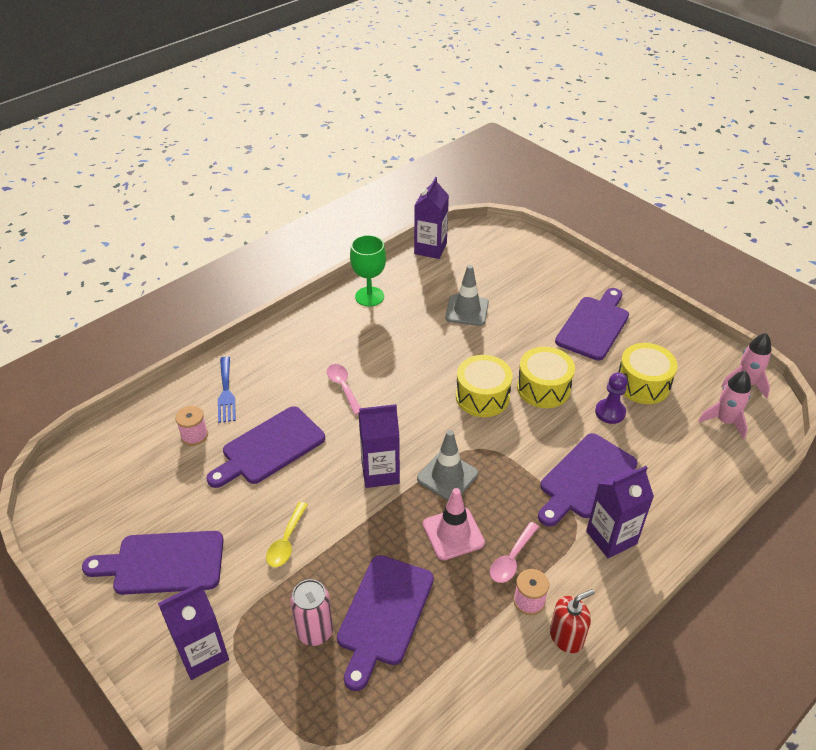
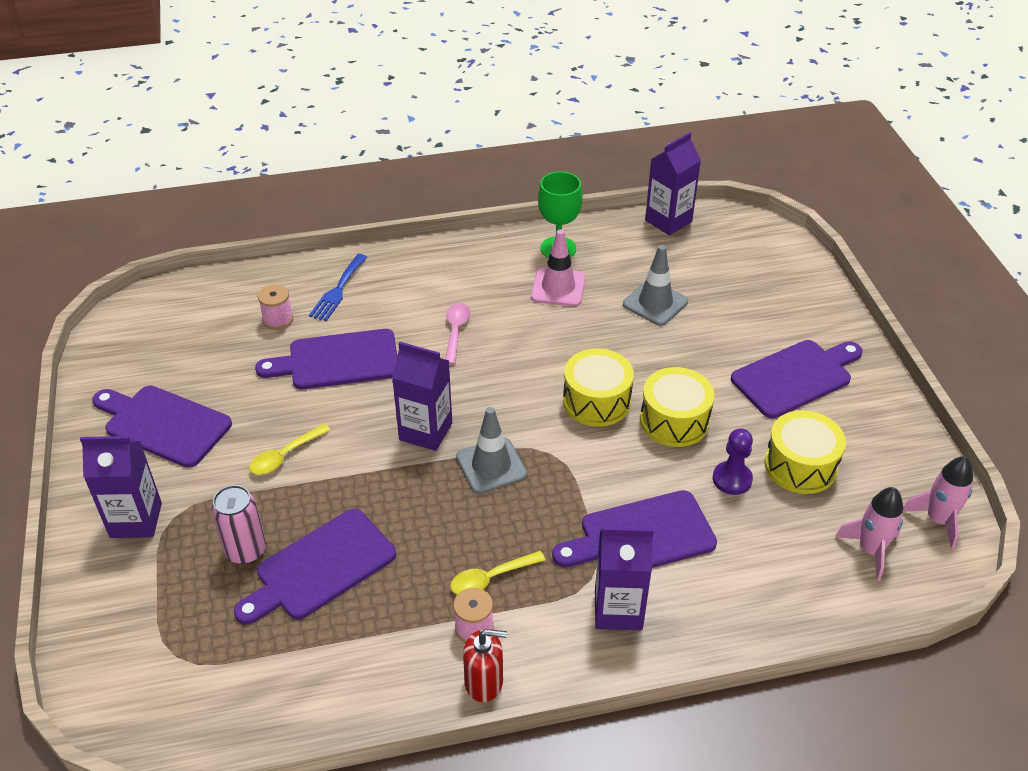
camera: 30 degrees right, 0 degrees up
pink traffic cone [423,488,485,560] -> pink traffic cone moved to [531,230,586,306]
pink spoon [490,522,539,583] -> yellow spoon [450,551,546,595]

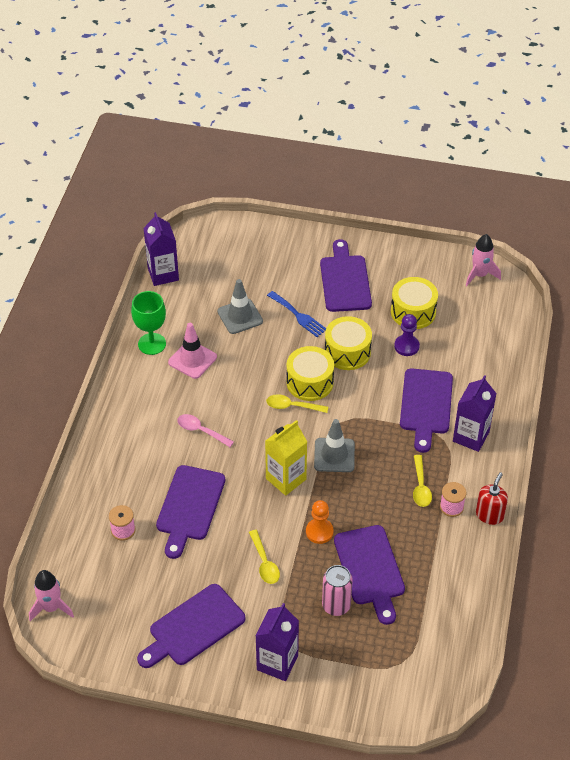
camera: 65 degrees left, 5 degrees up
blue fork [309,254,367,321] -> blue fork moved to [267,291,326,337]
purple carton [392,342,452,451] -> yellow carton [265,420,307,496]
pink rocket [835,487,903,581] -> pink rocket moved to [29,570,74,621]
none -> yellow spoon [266,394,328,413]
none -> orange pawn [306,500,334,544]

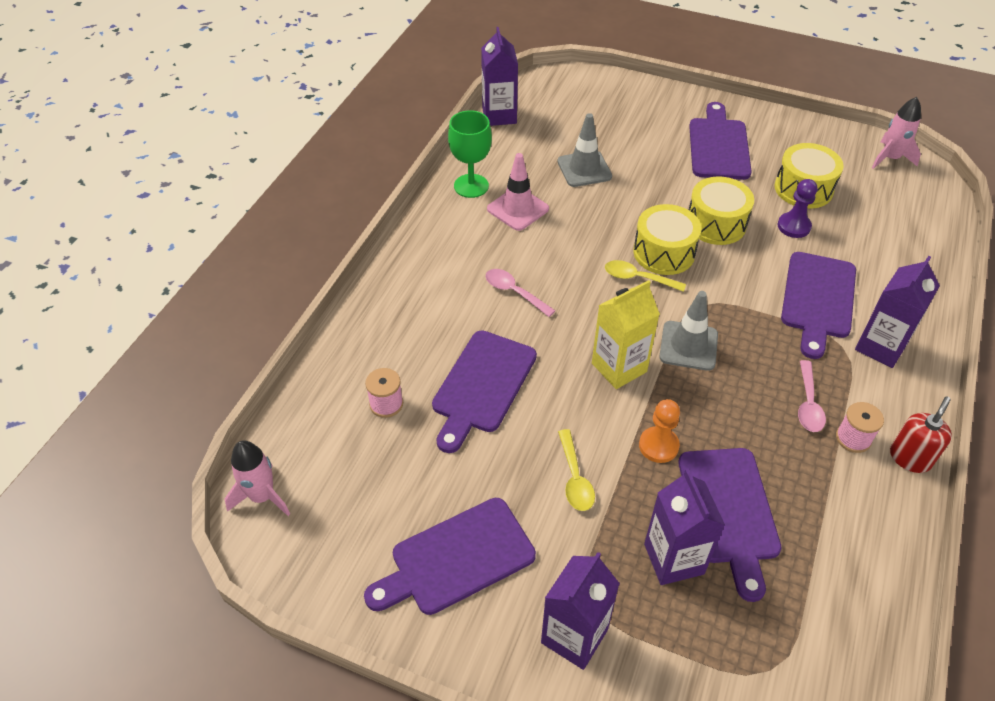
camera: 10 degrees right, 0 degrees up
blue fork [267,291,326,337] -> none
pink can [322,565,353,616] -> purple carton [644,469,725,585]
yellow spoon [413,455,432,507] -> pink spoon [798,360,826,432]

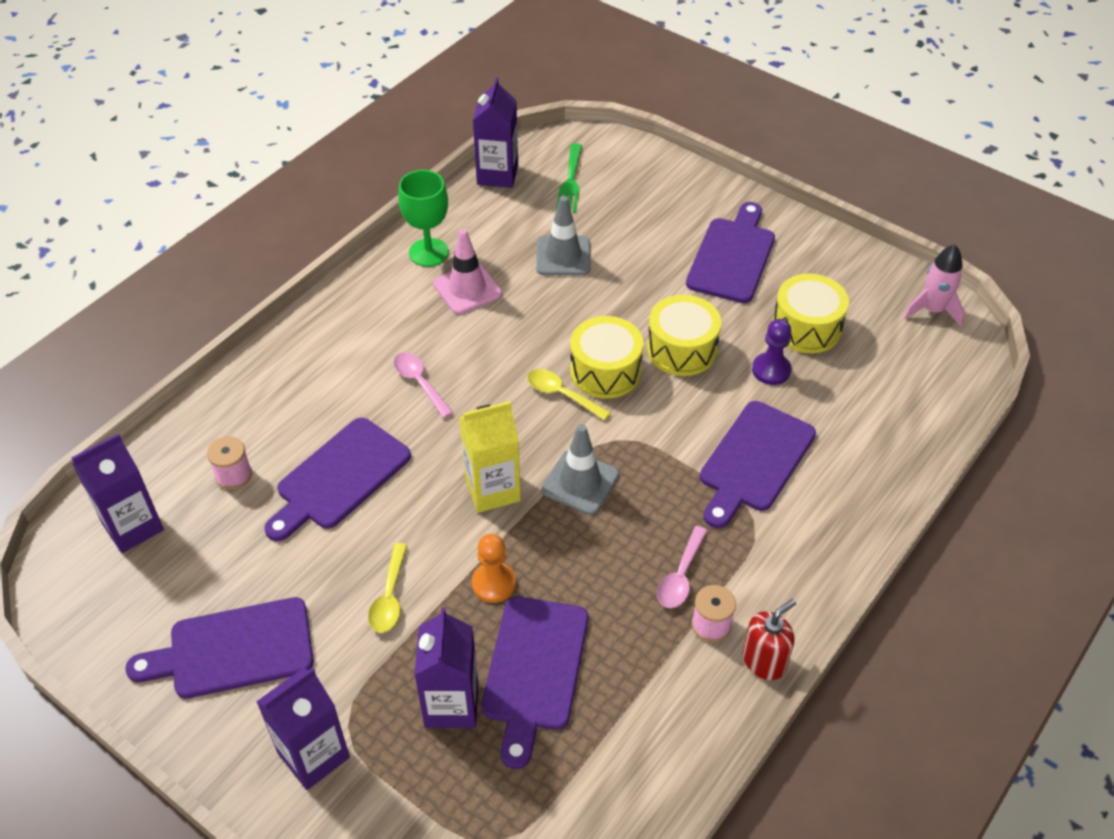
camera: 15 degrees right, 0 degrees up
pink rocket [225,440,290,516] -> none
purple carton [855,256,940,368] -> purple carton moved to [72,434,164,553]
none -> green fork [556,143,582,213]

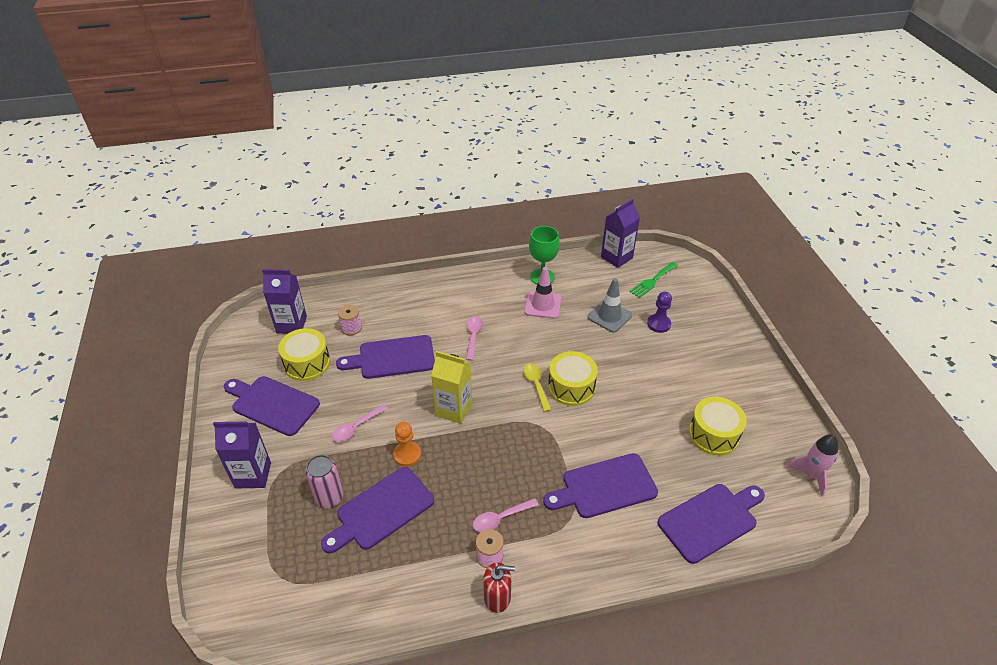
camera: 40 degrees right, 5 degrees down
yellow spoon [368,543,407,633] -> pink spoon [332,404,388,442]
purple carton [415,608,478,728] -> pink can [305,455,344,508]
grey traffic cone [542,424,619,515] -> none
yellow drum [647,295,721,376] -> yellow drum moved to [278,328,330,381]
purple cutting board [686,202,775,303] -> purple cutting board moved to [658,484,765,564]
purple pawn [752,319,792,385] -> purple pawn moved to [647,292,672,333]

